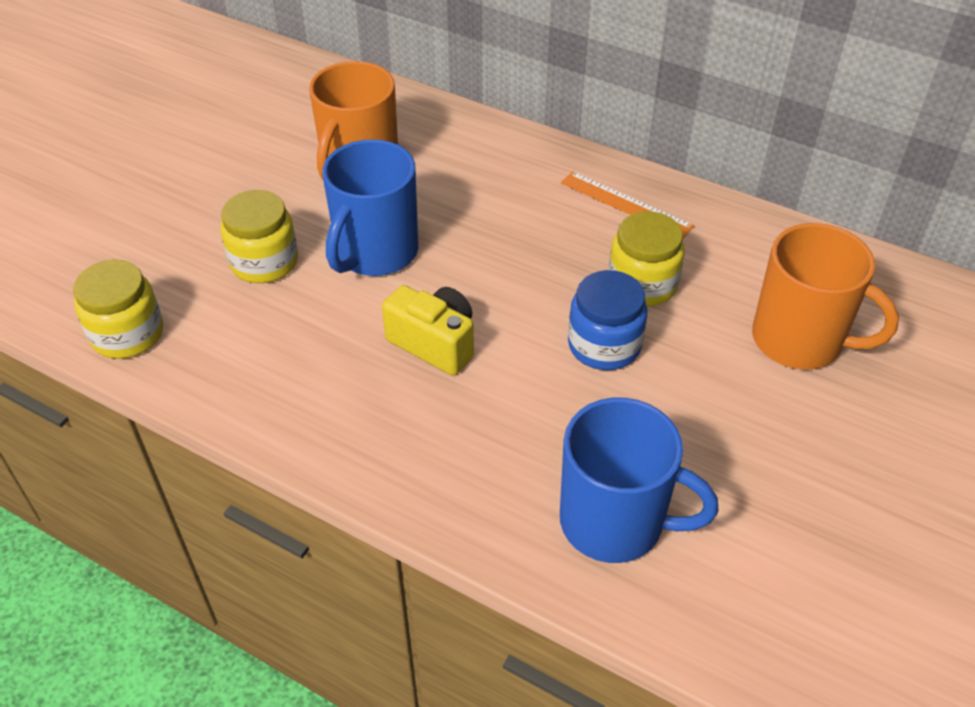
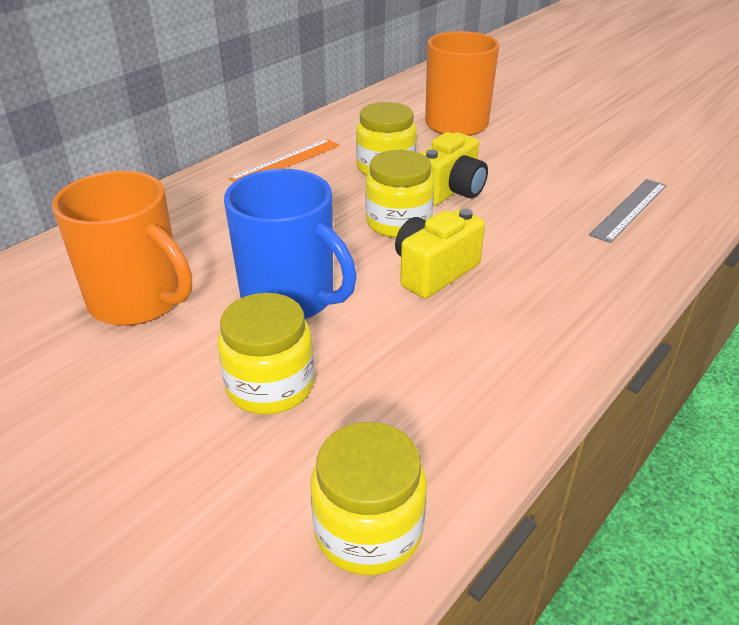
camera: 80 degrees left, 10 degrees down
blue mug [560,398,718,563] -> grey ruler [589,179,667,243]
blue jar [568,270,648,370] -> yellow camera [421,132,488,206]
none -> yellow jar [365,150,434,238]

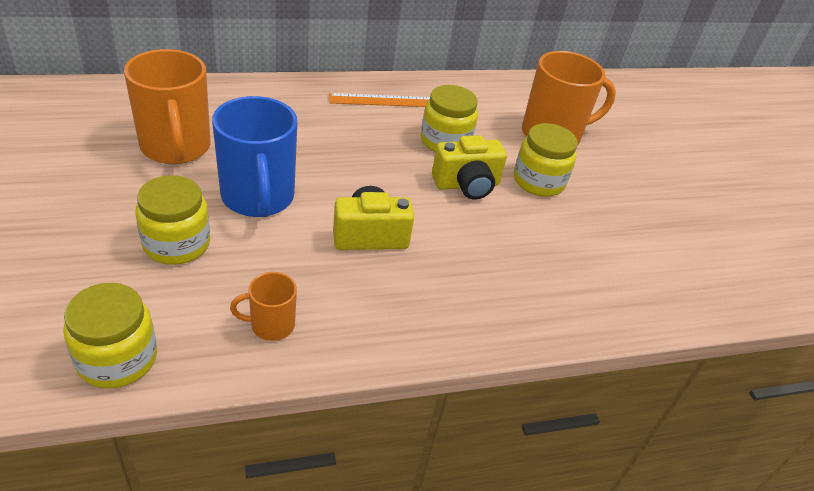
camera: 30 degrees right, 5 degrees up
yellow jar [365,150,434,238] -> yellow jar moved to [514,123,578,197]
grey ruler [589,179,667,243] -> none
none -> orange mug [230,272,297,341]

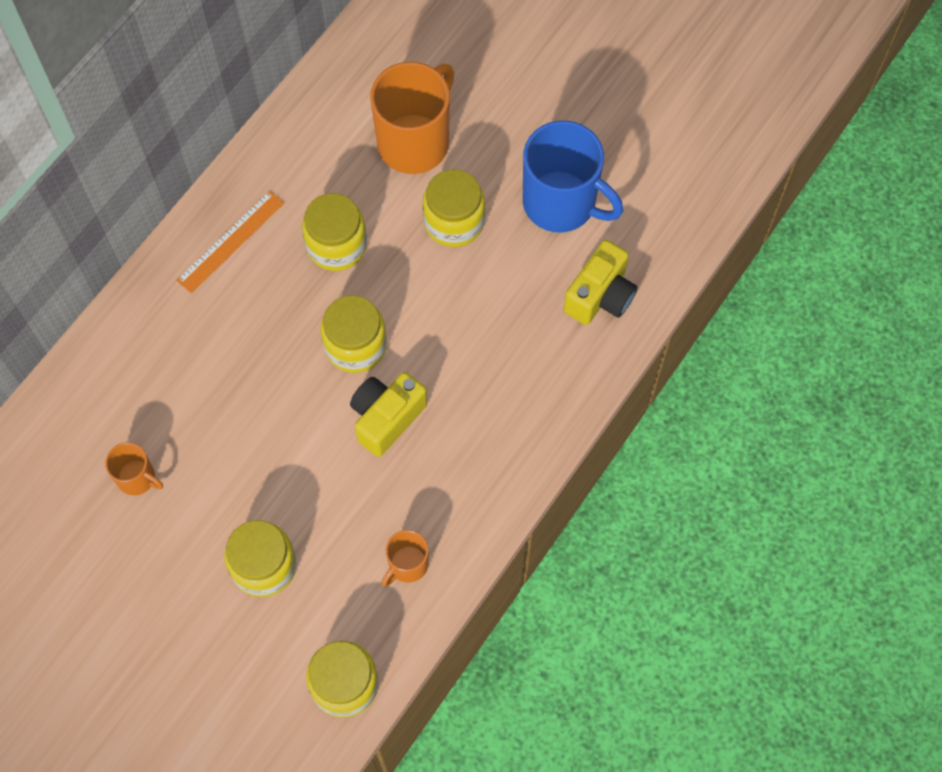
camera: 35 degrees left, 25 degrees up
orange mug [124,49,211,164] -> orange mug [105,442,163,496], size x0.50
blue mug [212,96,297,217] -> blue mug moved to [523,121,623,232]
yellow camera [432,135,507,200] -> yellow camera moved to [564,240,638,325]
none -> yellow jar [320,295,387,373]

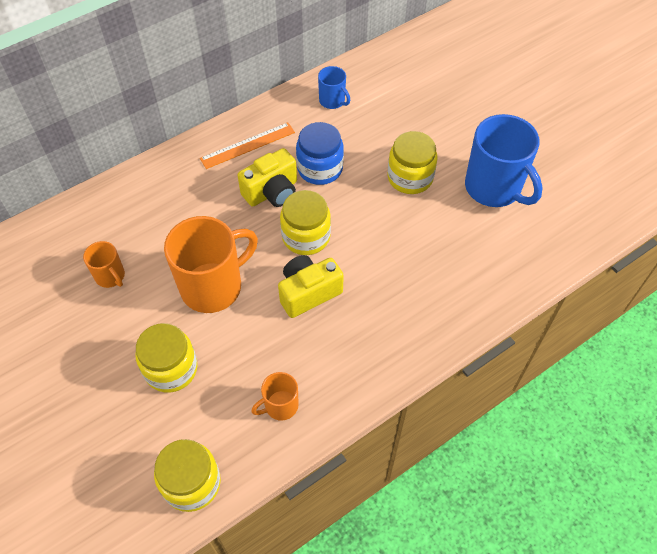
camera: 20 degrees right, 10 degrees down
yellow jar [302,193,367,271] -> blue jar [296,122,344,185]
orange mug [370,62,454,174] -> orange mug moved to [164,216,258,313]
yellow camera [564,240,638,325] -> yellow camera moved to [237,148,297,207]
none -> blue mug [318,66,350,109]

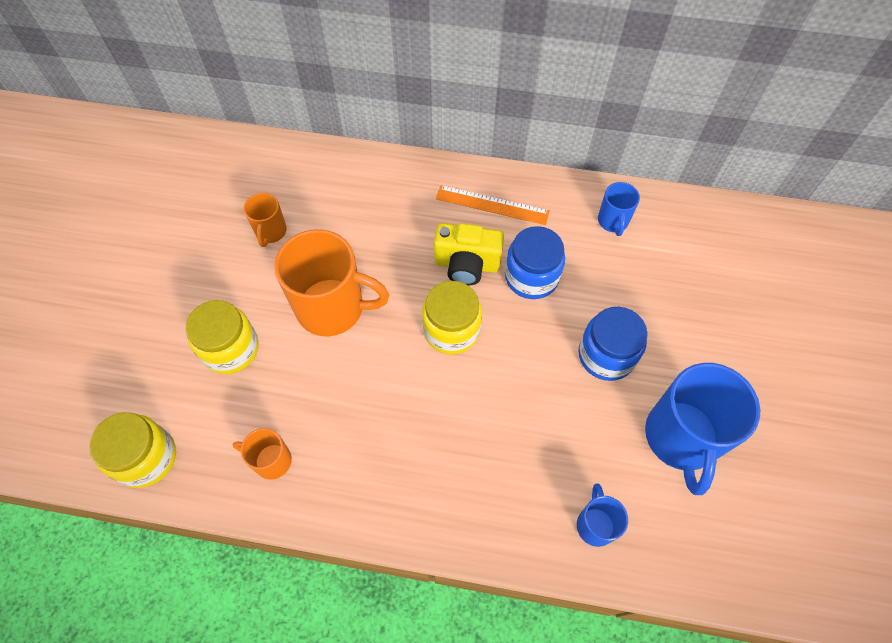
camera: 45 degrees right, 5 degrees up
yellow camera [278,255,344,318] -> none
yellow jar [388,131,437,194] -> blue jar [578,307,647,381]
none -> blue mug [577,484,628,547]

